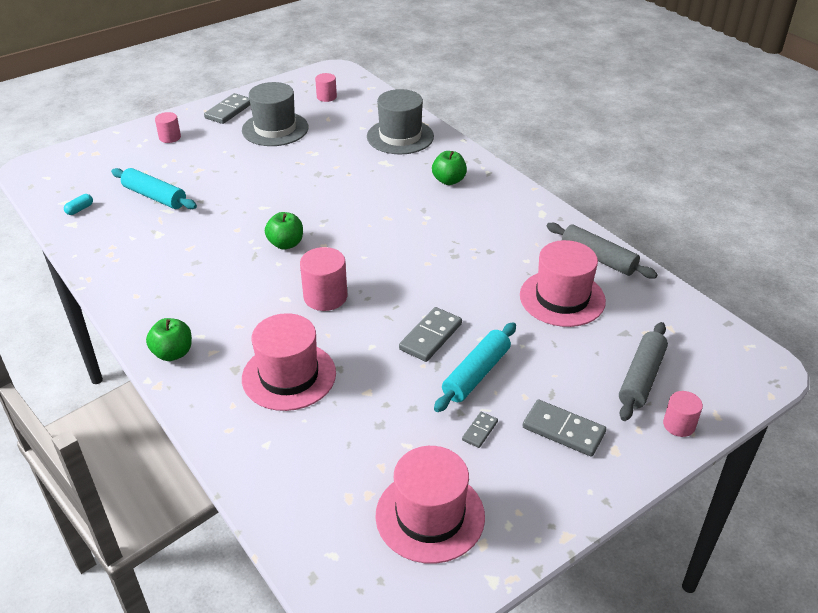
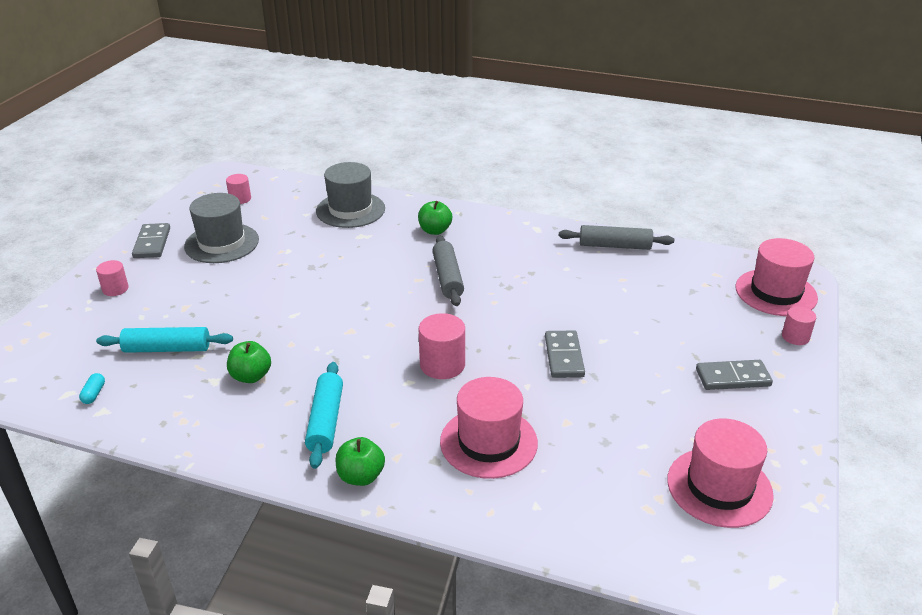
camera: 35 degrees left, 5 degrees down
green apple [265,212,303,250] -> green apple moved to [227,341,271,383]
turquoise rolling pin [434,322,516,412] -> turquoise rolling pin moved to [305,362,343,469]
grey domino [462,412,498,448] -> none
pink hat [520,240,606,327] -> pink hat moved to [735,238,818,316]
grey rolling pin [619,322,668,421] -> grey rolling pin moved to [432,236,464,306]

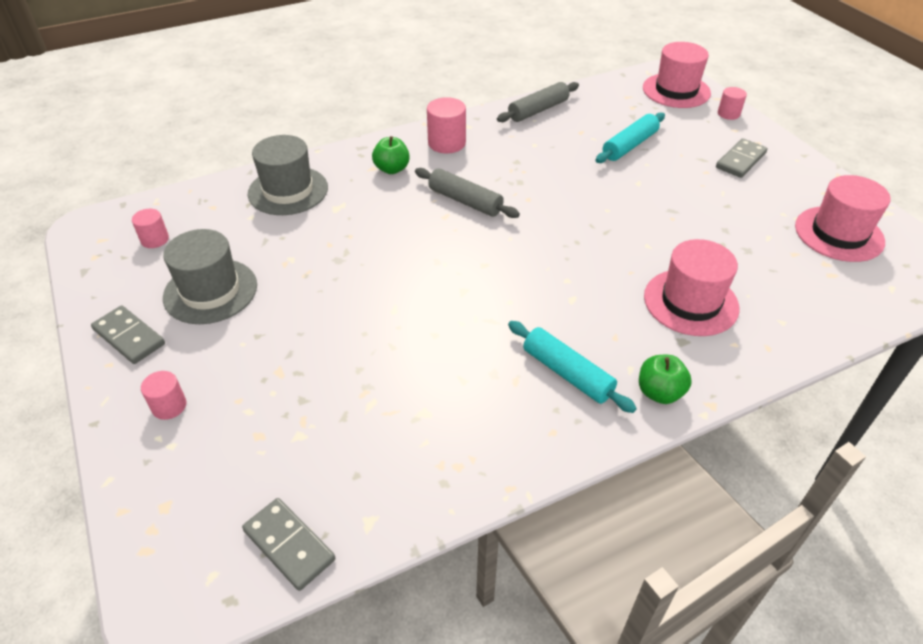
camera: 45 degrees left, 10 degrees up
turquoise capsule [79,373,105,404] -> none
turquoise rolling pin [96,327,233,353] -> turquoise rolling pin moved to [596,112,665,163]
green apple [227,341,271,383] -> none
pink cylinder [419,313,465,379] -> pink cylinder moved to [427,97,466,154]
grey domino [545,330,585,378] -> grey domino moved to [242,498,335,591]

